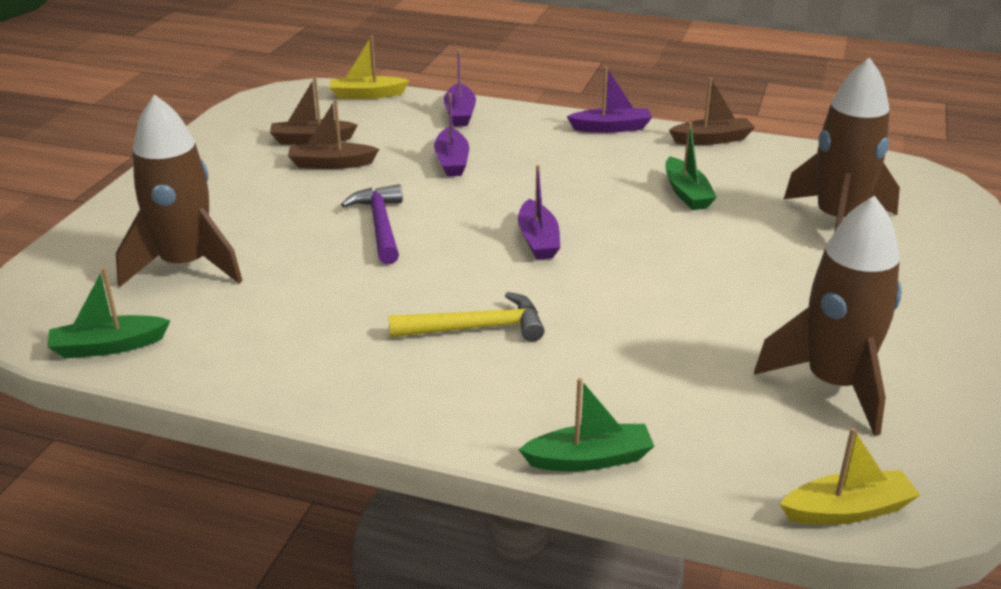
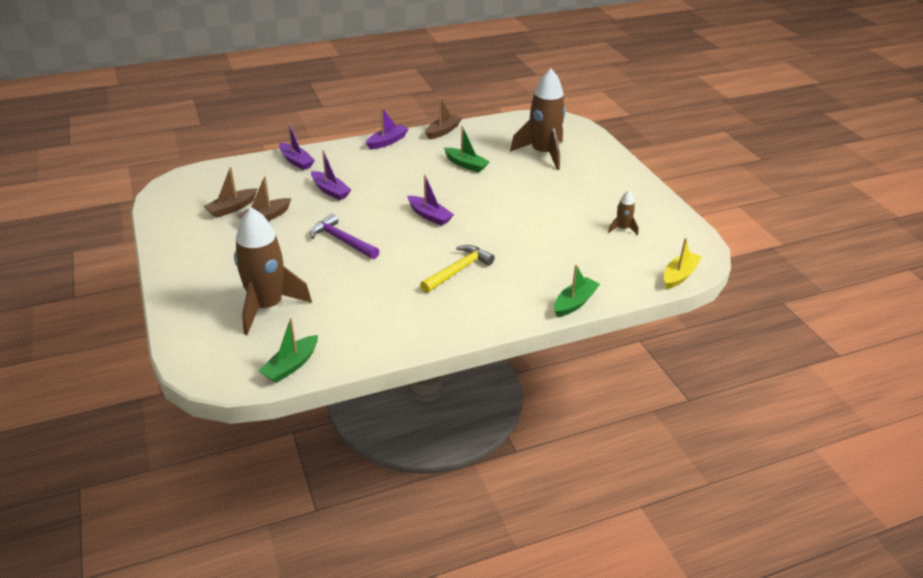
camera: 40 degrees left, 5 degrees up
yellow boat [330,35,410,99] -> none
brown rocket [754,195,902,436] -> brown rocket [608,190,639,235], size x0.44

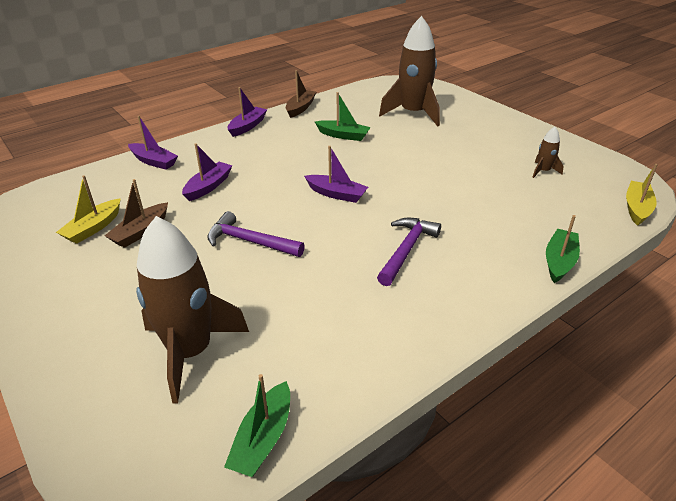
camera: 15 degrees left, 0 degrees up
brown boat [203,167,258,218] -> yellow boat [56,175,121,244]
purple boat [311,150,351,200] -> purple boat turned 90 degrees counterclockwise [182,143,232,201]
yellow hammer [420,245,495,293] -> purple hammer [377,218,441,286]

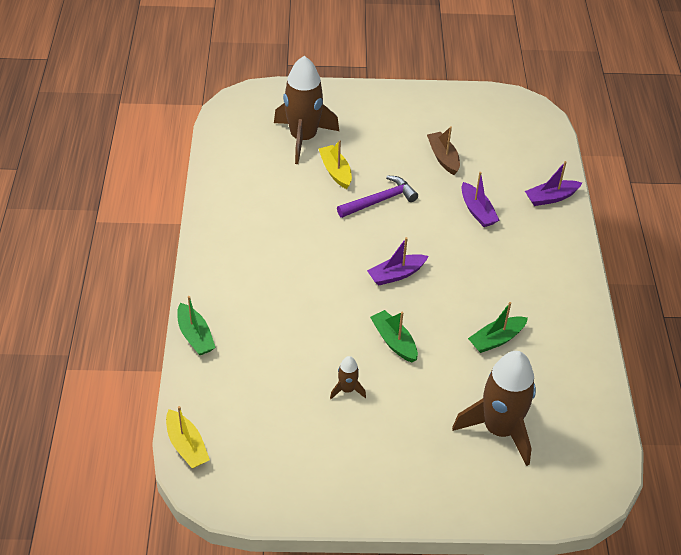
camera: 125 degrees right, 10 degrees up
yellow boat [56,175,121,244] -> yellow boat moved to [319,140,352,189]
green boat [224,374,290,477] -> green boat moved to [370,310,418,362]
purple boat [228,87,267,137] -> none
brown boat [286,70,316,118] -> none
purple hammer [377,218,441,286] -> none
brown rocket [532,127,564,178] -> brown rocket moved to [330,356,366,399]

